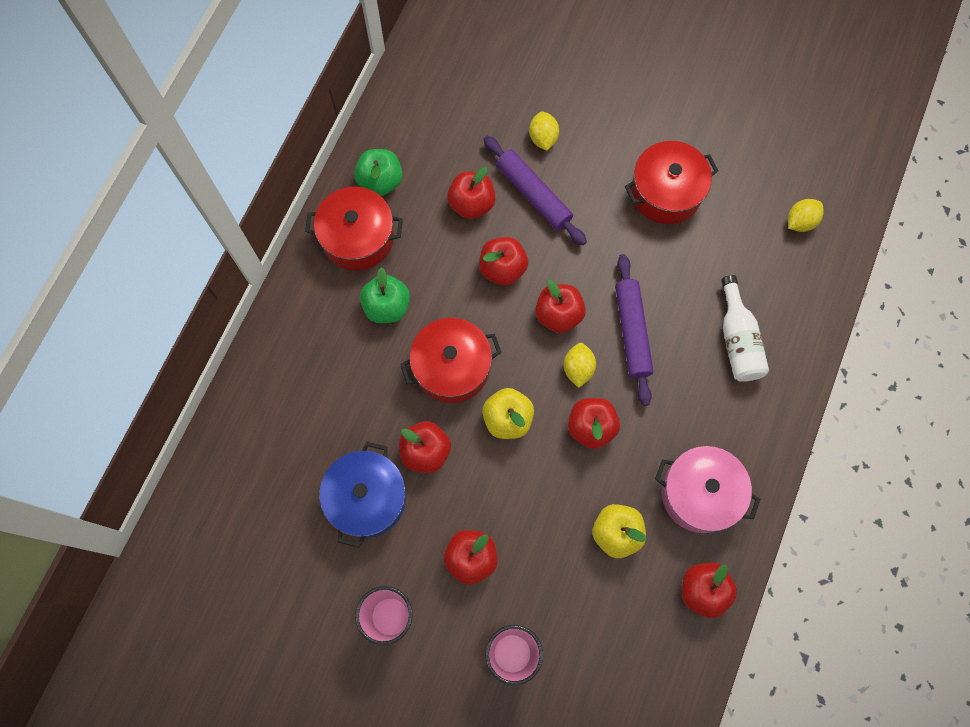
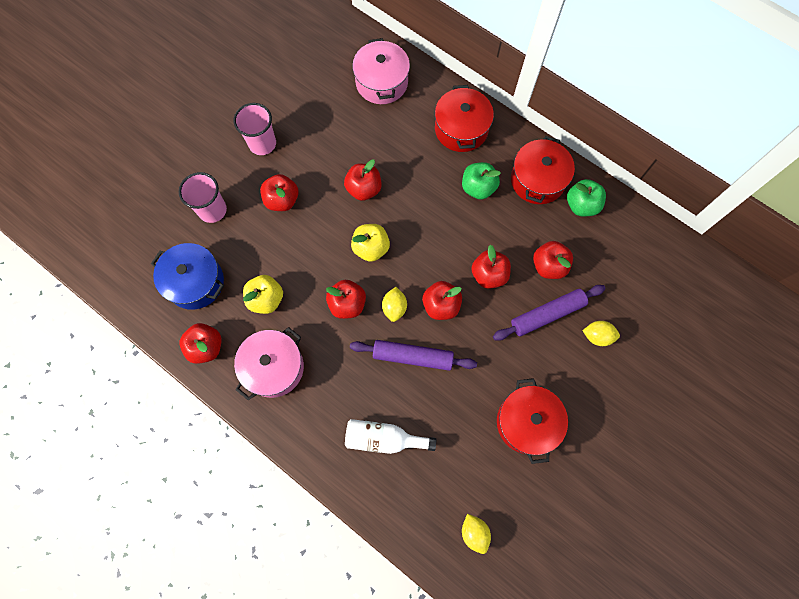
camera: 105 degrees right, 0 degrees up
blue pot [319,442,406,548] -> blue pot moved to [151,243,224,310]
red pot [400,318,502,403] -> red pot moved to [435,85,494,152]
yellow lemon [564,343,596,388] -> yellow lemon turned 75 degrees clockwise [382,287,407,322]
none -> pink pot [352,38,410,104]

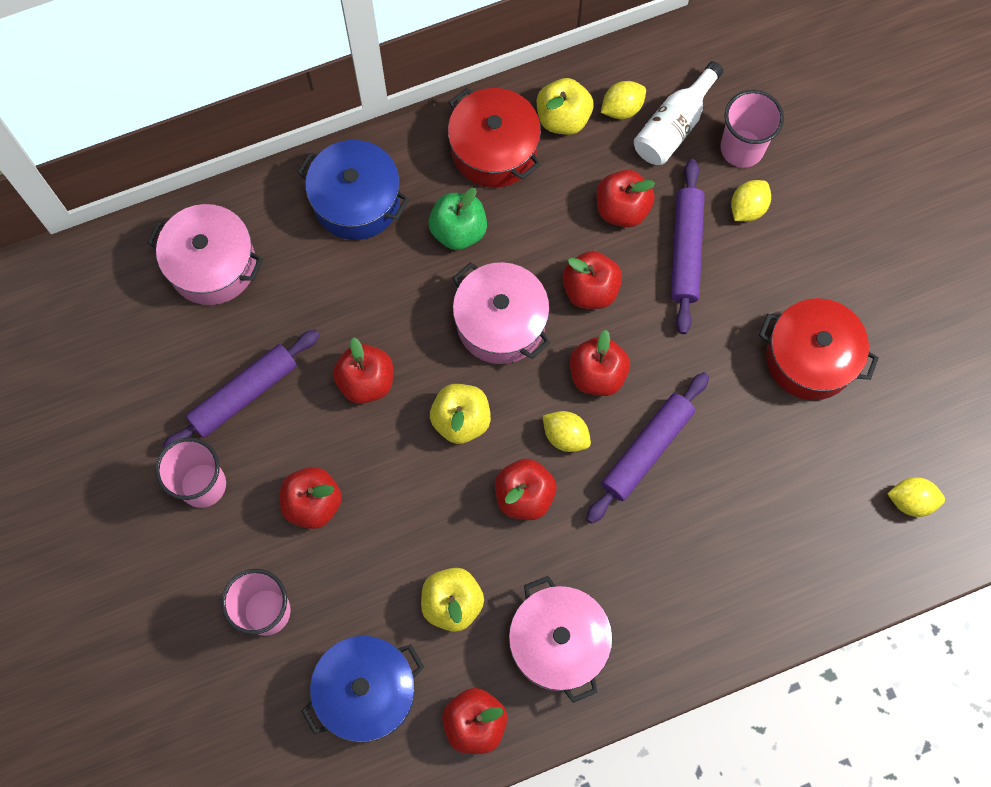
camera: 60 degrees left, 0 degrees up
white bottle [345,419,436,454] -> white bottle moved to [634,61,724,165]
red pot [435,85,494,152] -> blue pot [297,140,409,240]
green apple [567,179,606,217] -> yellow apple [537,78,594,135]
none -> purple rolling pin [162,330,320,450]
none -> pink pot [453,262,550,364]
none -> yellow lemon [601,81,646,119]
none -> pink cup [720,90,784,168]

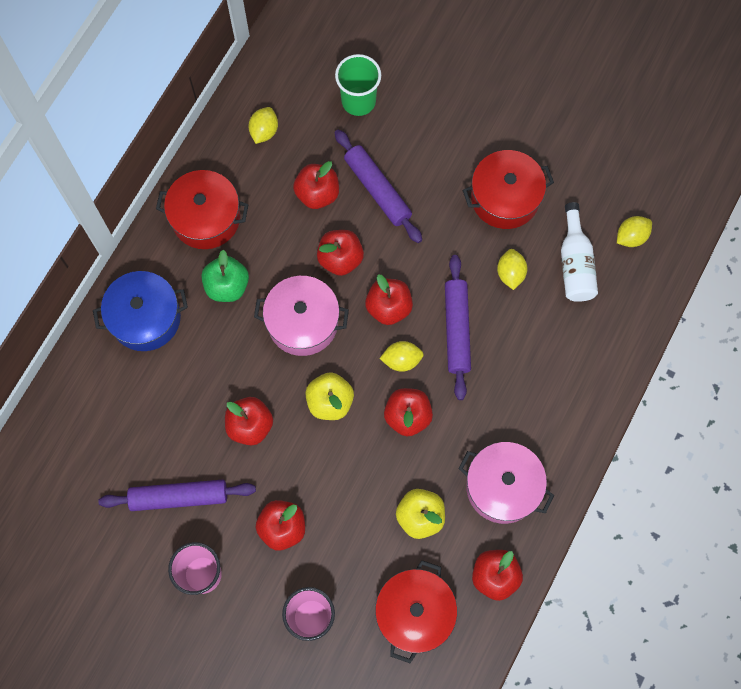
camera: 40 degrees left, 0 degrees up
pink pot [147,204,263,305] -> none
purple rolling pin [162,330,320,450] -> purple rolling pin turned 75 degrees clockwise [98,480,256,511]
blue pot [301,635,424,742] -> red pot [375,560,457,663]
yellow apple [537,78,594,135] -> none
white bottle [634,61,724,165] -> white bottle moved to [561,202,598,302]
pink cup [720,90,784,168] -> green cup [335,54,381,116]
yellow lemon [731,180,771,221] -> yellow lemon moved to [497,249,528,290]

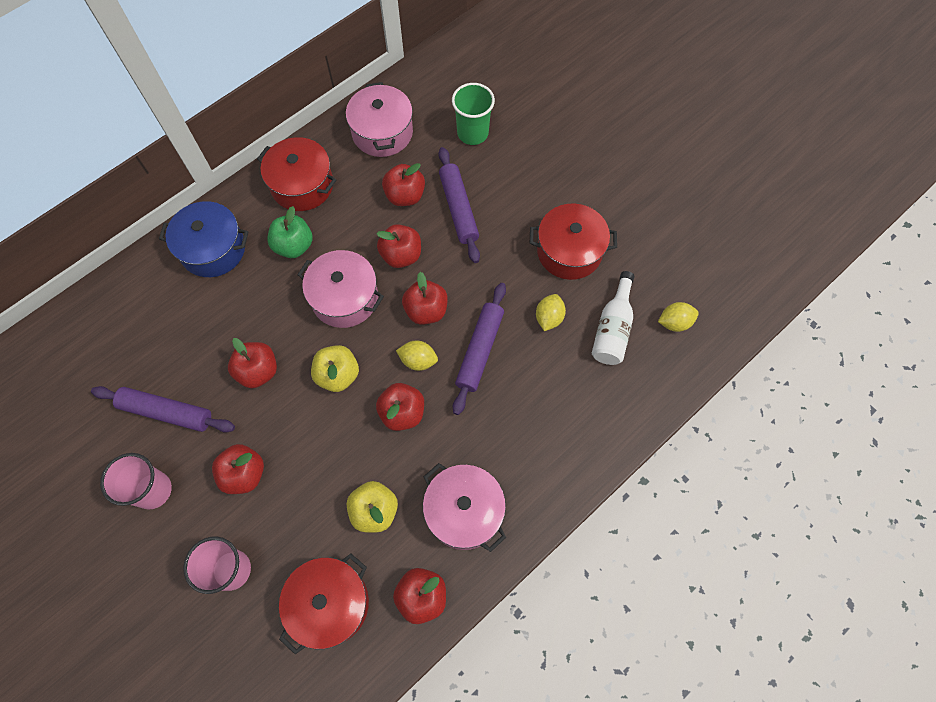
camera: 20 degrees right, 5 degrees down
yellow lemon [249,107,278,144] -> pink pot [346,82,413,157]

